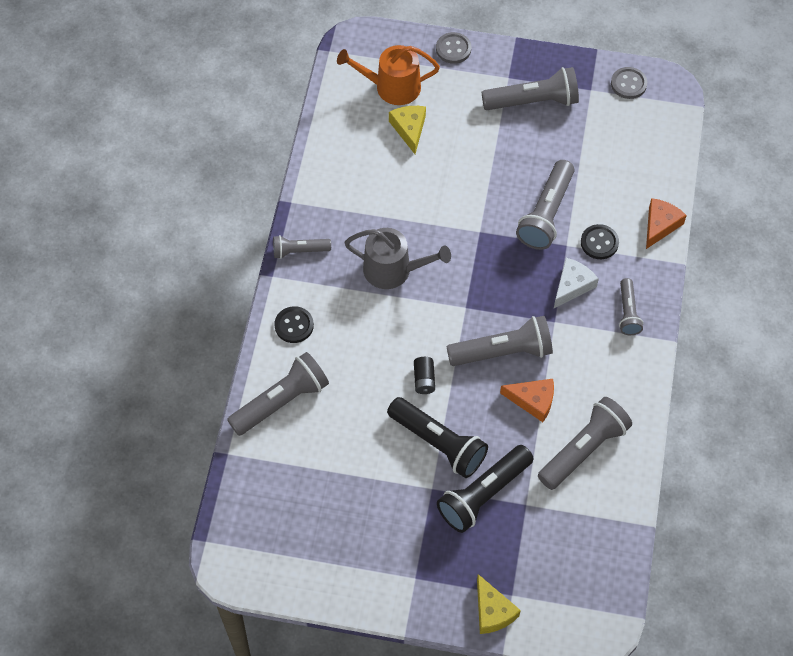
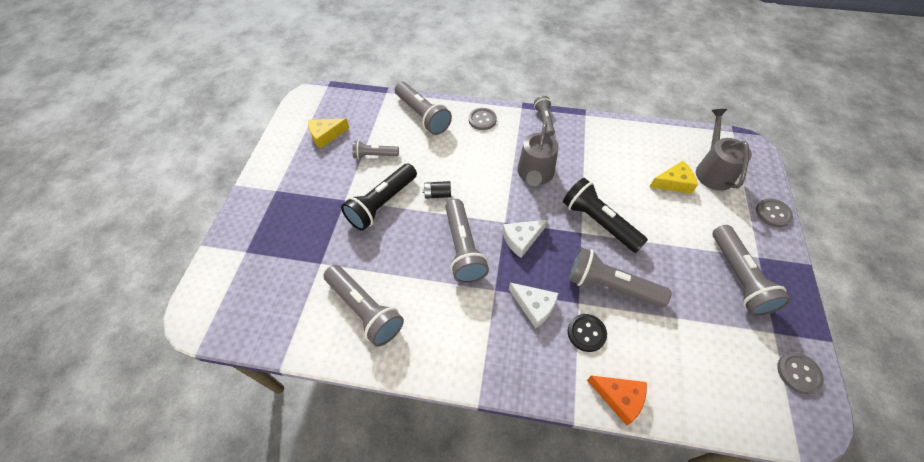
camera: 90 degrees right, 5 degrees down
black button [274,306,314,343] -> grey button [469,108,497,130]
orange watering can [337,45,440,105] -> grey watering can [696,109,752,191]
black flashlight [437,445,534,533] -> black flashlight moved to [563,178,648,253]
yellow cheese [477,574,521,634] -> yellow cheese moved to [308,119,349,149]
orange cheese [500,379,554,422] -> none
grey flashlight [619,278,643,335] -> grey flashlight moved to [352,140,399,159]
none -> white cheese [502,220,547,258]

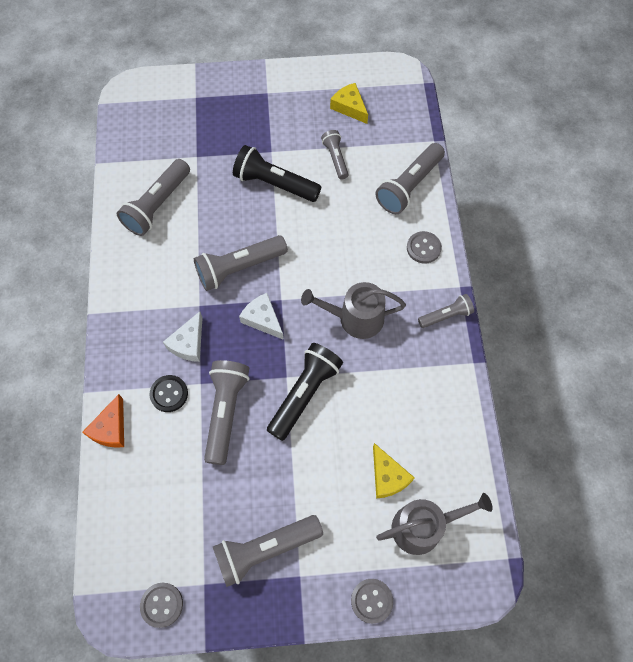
camera: 75 degrees right, 10 degrees up
black battery [422,181,451,199] -> none

